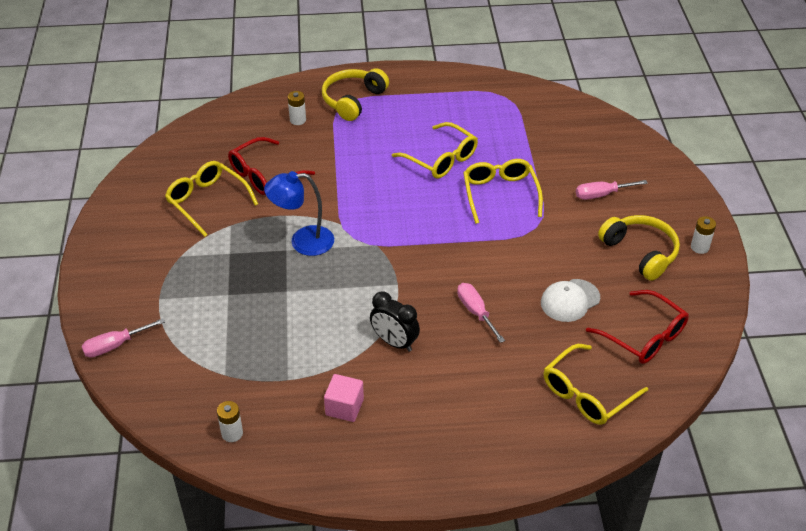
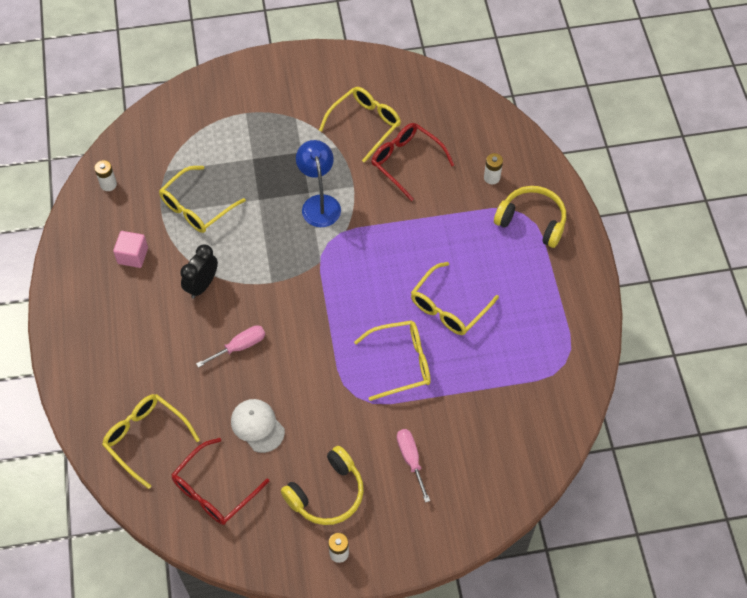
camera: 85 degrees right, 15 degrees up
pink screwdriver [81,318,165,358] -> none
none -> yellow glasses [159,166,246,233]

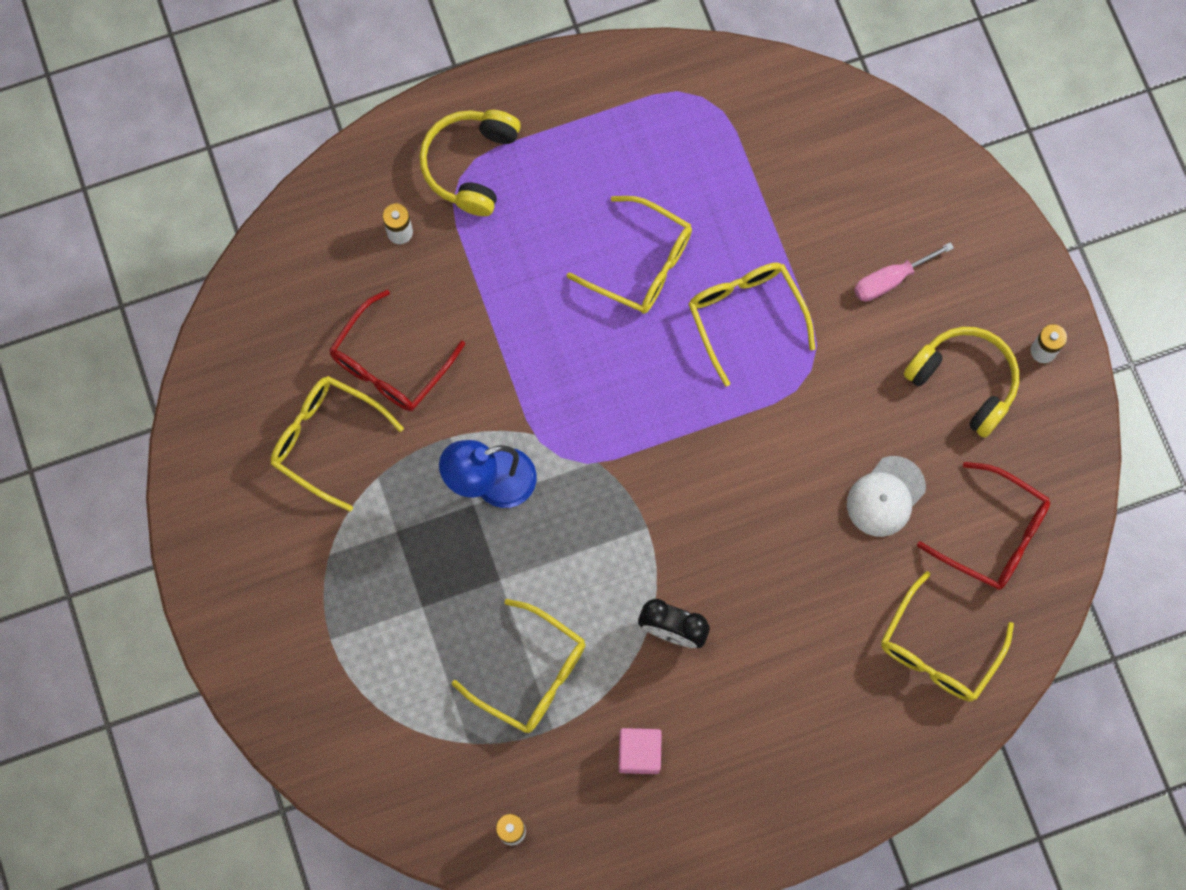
camera: 100 degrees left, 15 degrees up
pink screwdriver [196,325,265,368] -> none

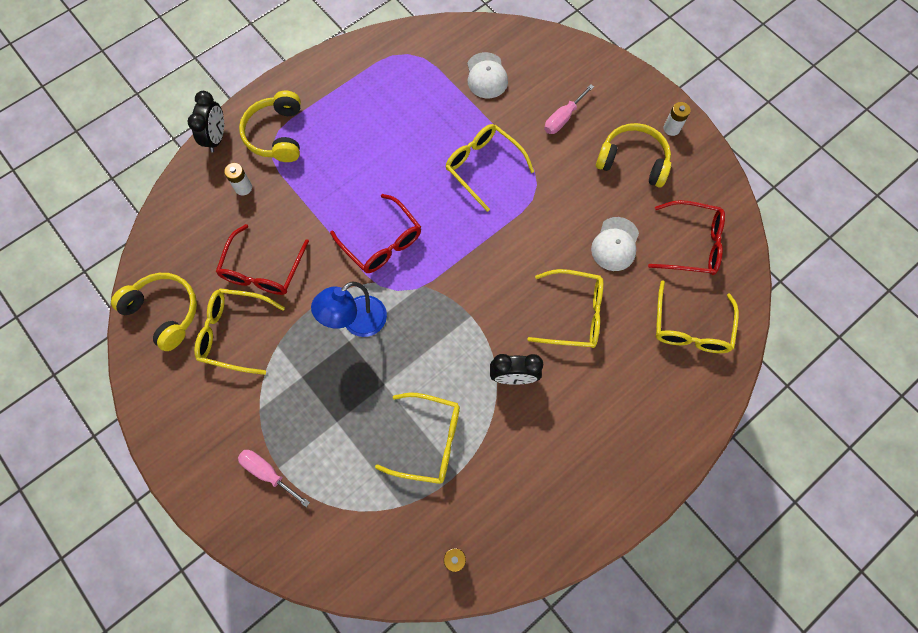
camera: 20 degrees left, 5 degrees down
yellow glasses [567,196,692,314] -> yellow glasses moved to [527,269,603,348]
pink cube [619,728,662,774] -> none
none -> yellow headphones [111,273,197,351]
none -> black clock [188,91,224,152]
none -> pink screwdriver [238,450,310,507]
none -> red glasses [330,194,421,273]
none -> white cap [467,52,508,98]

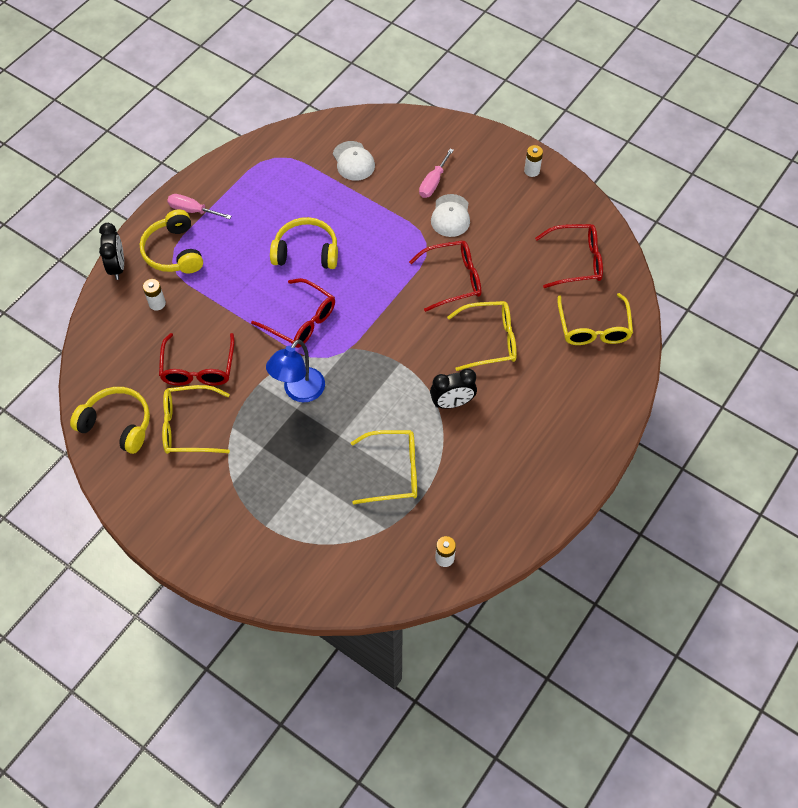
camera: 15 degrees left, 10 degrees down
pink screwdriver [238,450,310,507] -> pink screwdriver moved to [167,194,231,219]
yellow glasses [445,124,534,212] -> none
white cap [591,217,639,271] -> white cap moved to [431,194,470,237]
yellow headphones [596,123,671,188] -> yellow headphones moved to [270,217,338,269]
none -> red glasses [409,240,481,312]

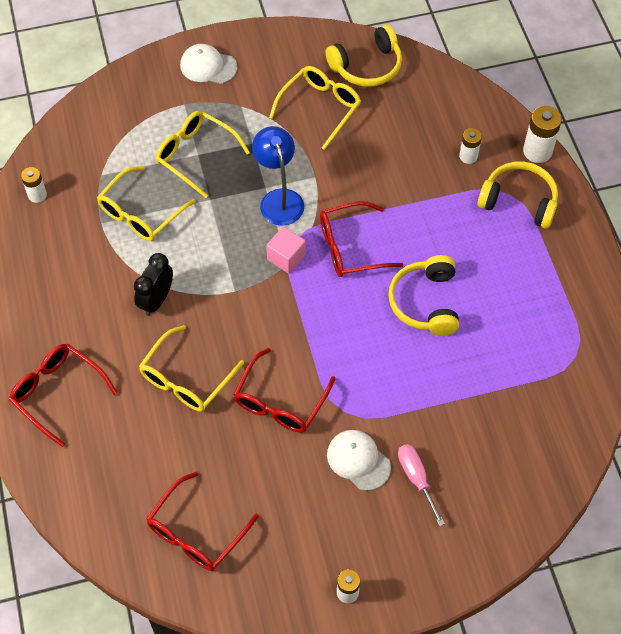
camera: 130 degrees right, 0 degrees up
black clock [99,223,124,280] -> white battery [523,106,562,163]
red glasses [159,333,235,386] -> red glasses moved to [9,344,118,447]
pink screwdriver [167,194,231,219] -> none
yellow headphones [270,217,338,269] -> yellow headphones turned 135 degrees clockwise [388,255,459,336]
white cap [333,141,375,181] -> white cap moved to [180,44,238,84]
yellow glasses [557,293,633,345] -> yellow glasses moved to [156,111,250,198]
none -> pink cube [266,227,306,273]

